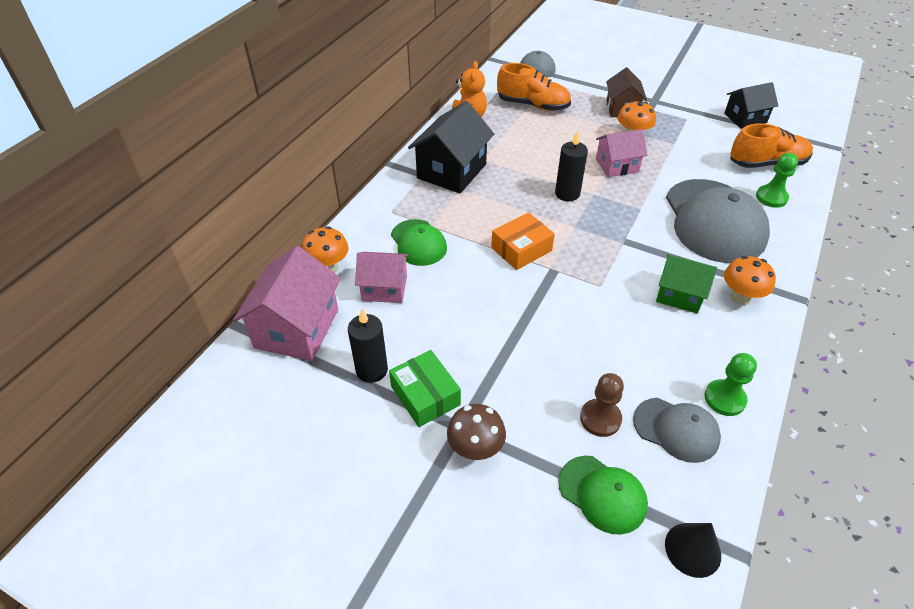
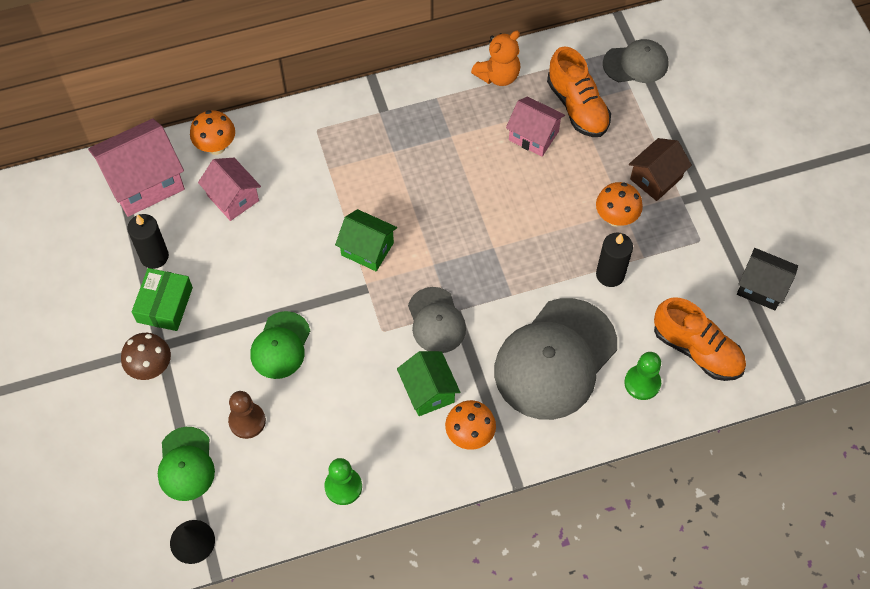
camera: 45 degrees right, 15 degrees up
green cap [391,219,447,266] -> green cap moved to [250,311,310,379]
black house [408,101,494,194] -> none
orange box [491,212,555,270] -> green house [335,209,397,271]
black candle [555,131,588,201] -> black candle moved to [596,232,633,287]
pink house [596,129,647,177] -> pink house moved to [506,97,565,157]
grey cap [633,398,721,463] -> grey cap moved to [408,287,466,353]

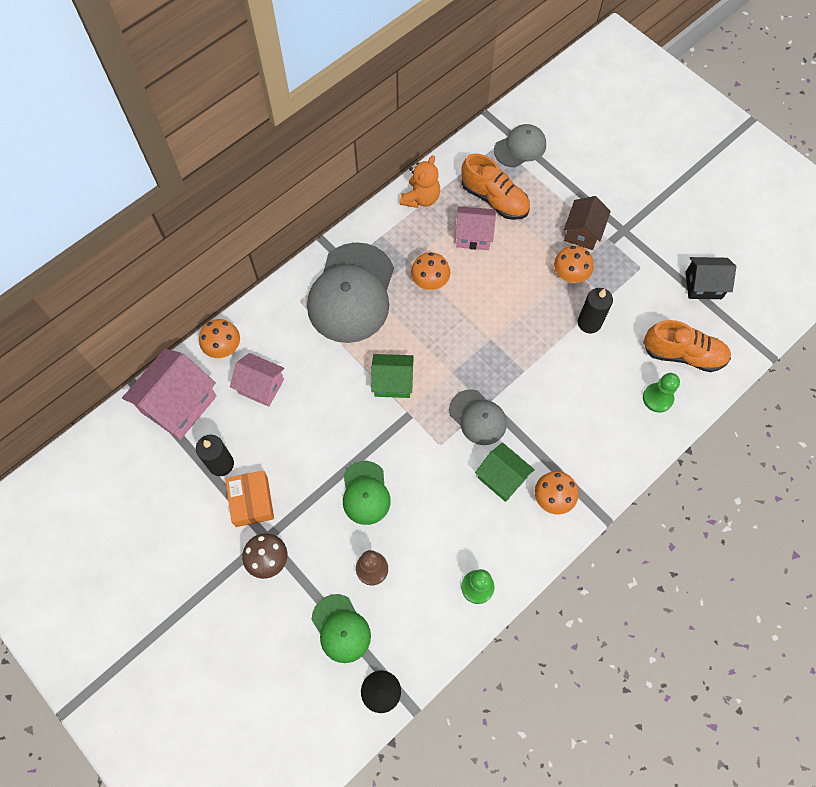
camera: 25 degrees left, 5 degrees up
green box [132,268,193,331] -> orange box [225,470,274,527]
grey cap [494,298,617,420] -> grey cap moved to [307,242,394,343]
none -> orange mushroom [411,252,450,290]

